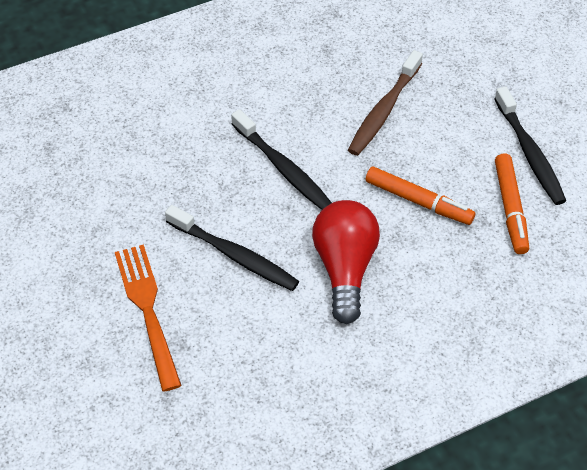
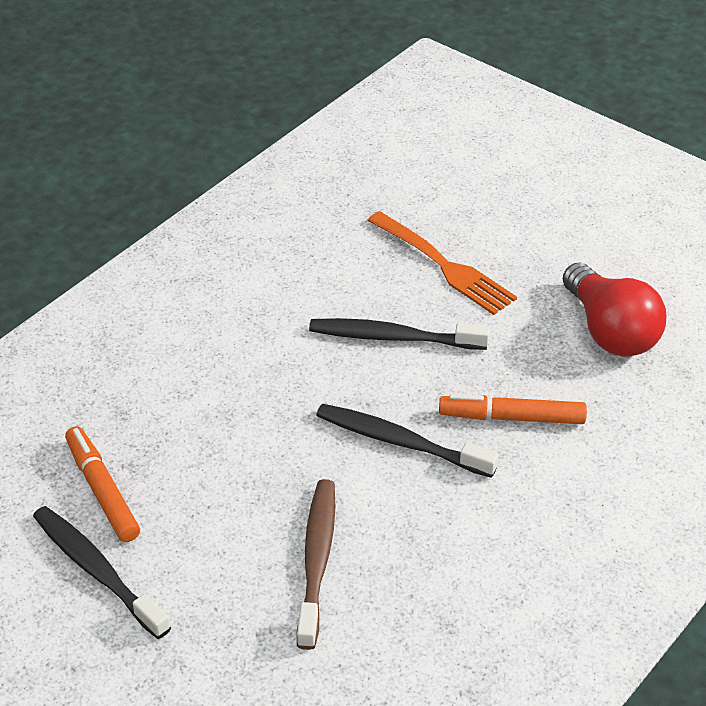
camera: 155 degrees right, 10 degrees down
red light bulb [312,200,380,324] -> red light bulb moved to [563,263,666,357]
orange marker [365,166,475,225] -> orange marker moved to [439,394,587,424]

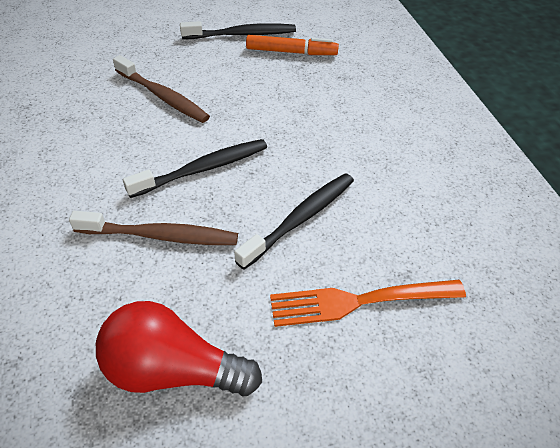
camera: 125 degrees right, 5 degrees up
orange marker [439,394,587,424] -> brown toothbrush [69,211,238,245]

